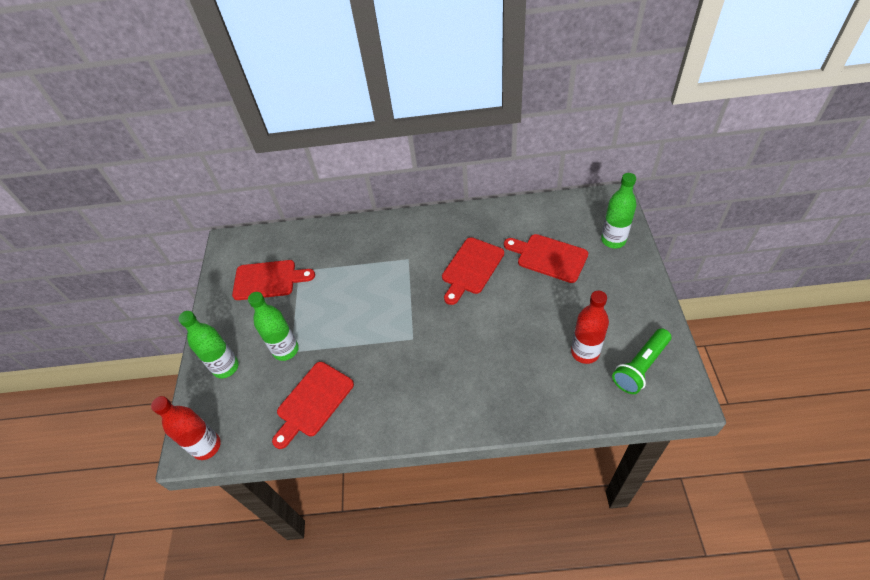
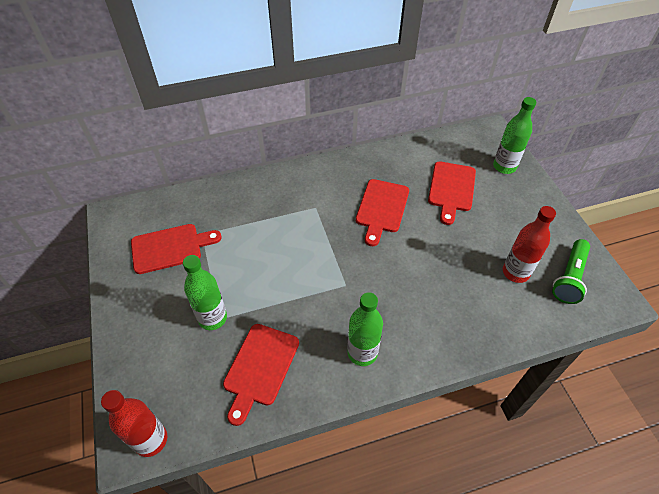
camera: 20 degrees left, 0 degrees up
green bottle [178,311,239,378] -> green bottle moved to [347,292,383,366]
red cutting board [504,234,588,283] -> red cutting board turned 90 degrees counterclockwise [428,161,476,225]

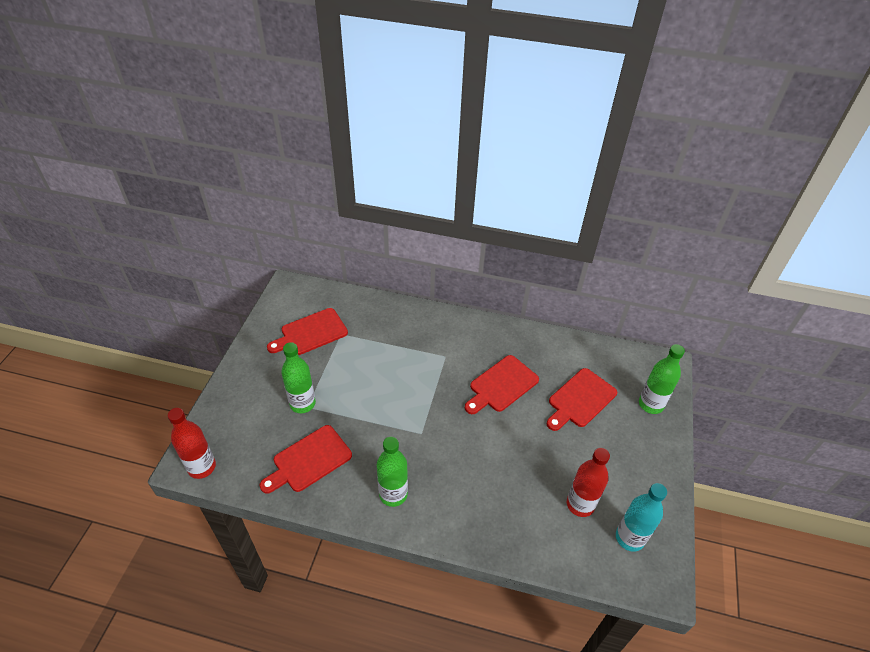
camera: 30 degrees right, 5 degrees down
red cutting board [131,224,222,274] -> red cutting board turned 135 degrees clockwise [267,308,348,355]
green flashlight [552,239,590,304] -> turquoise bottle [616,483,667,552]

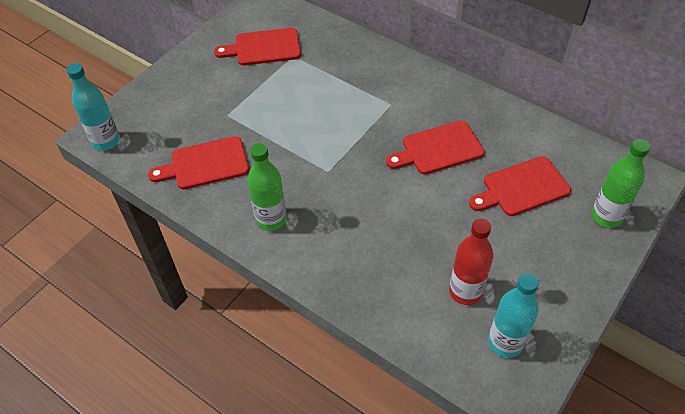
camera: 25 degrees right, 5 degrees up
red bottle [168,408,216,479] -> turquoise bottle [67,63,120,151]
green bottle [281,342,316,413] -> none

